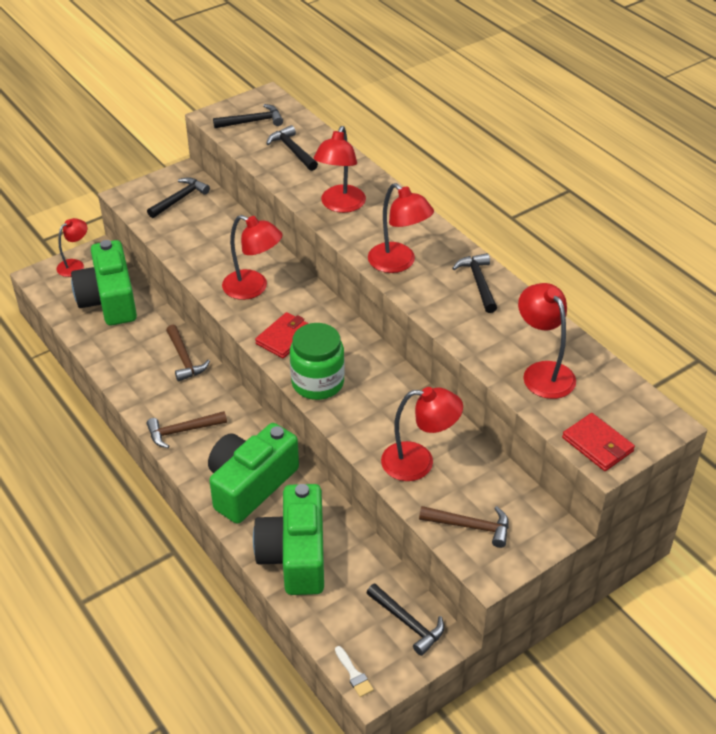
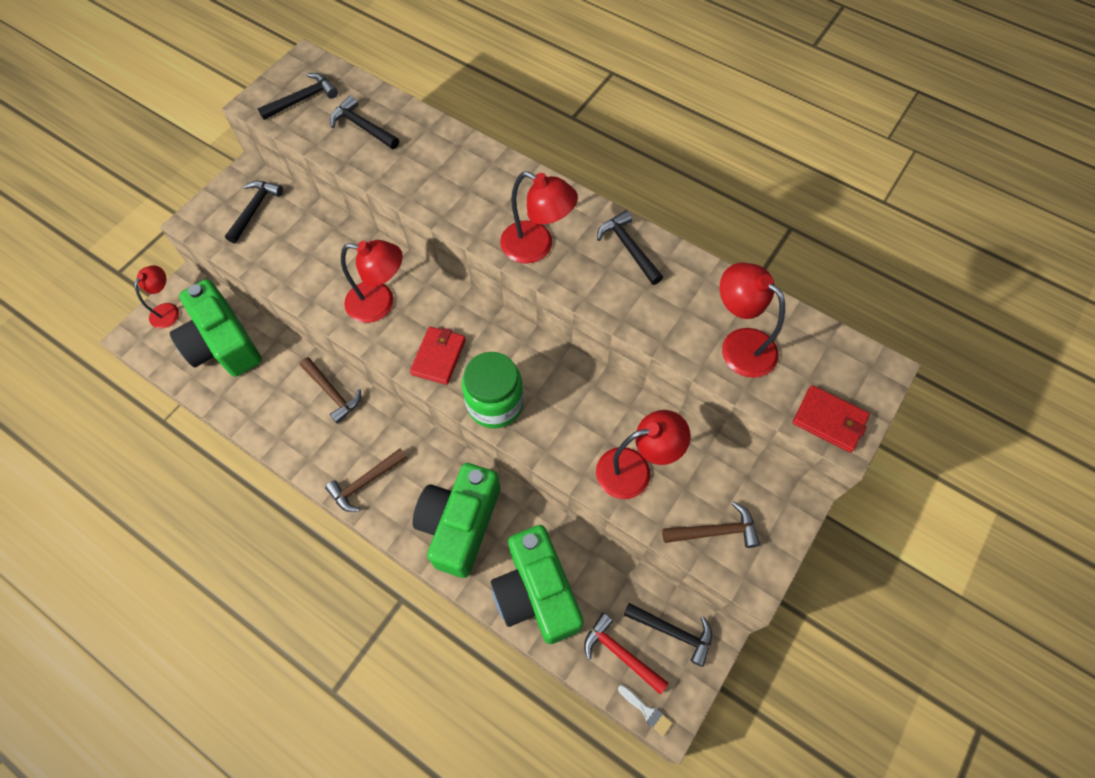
camera: 20 degrees left, 20 degrees up
red lamp [314,126,366,213] -> none
none -> red hammer [584,613,669,694]

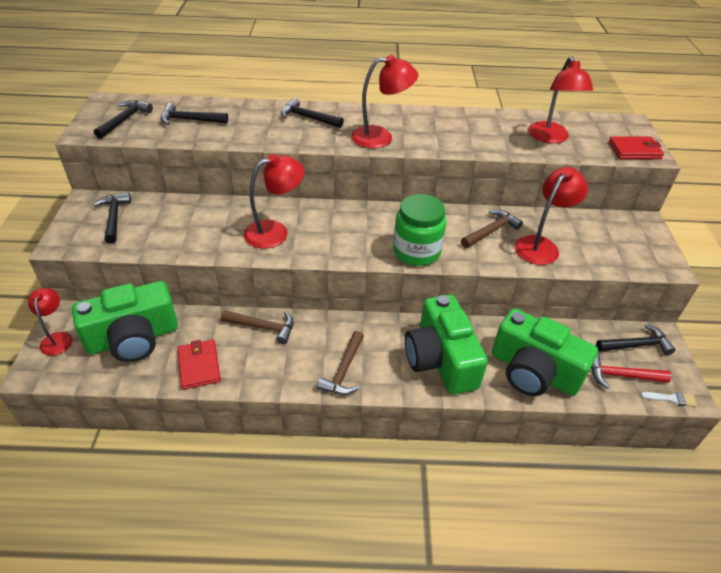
camera: 35 degrees left, 20 degrees down
green camera [170,279,262,377] -> green camera turned 45 degrees counterclockwise [72,281,178,362]
red wallet [410,327,466,385] -> red wallet moved to [178,340,221,389]
black hammer [597,210,663,285] -> black hammer moved to [281,98,344,128]
brown hammer [662,502,760,548] -> brown hammer moved to [461,210,523,248]
red lamp [720,262,785,378] -> red lamp turned 105 degrees counterclockwise [528,56,593,143]

